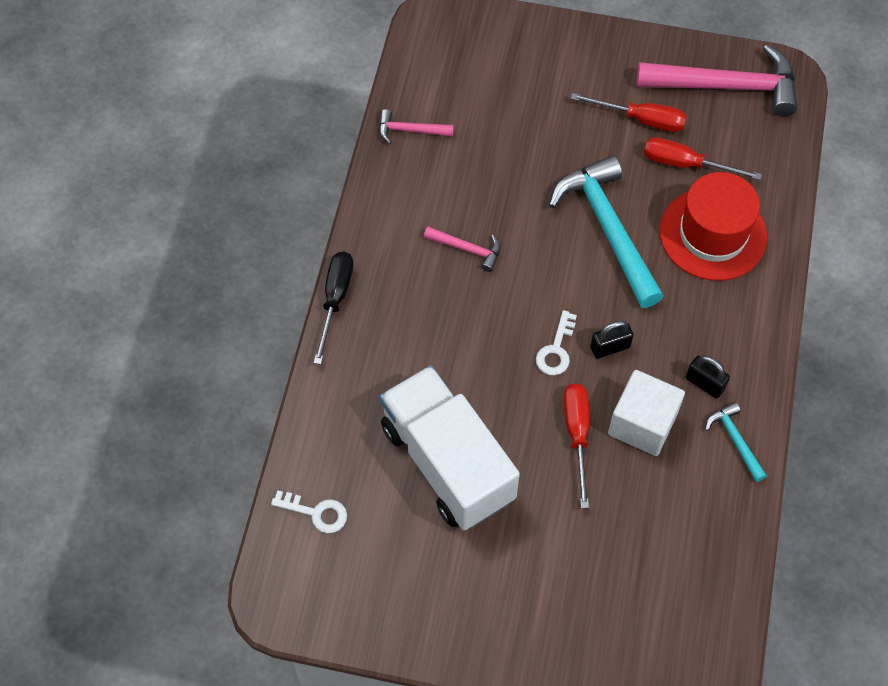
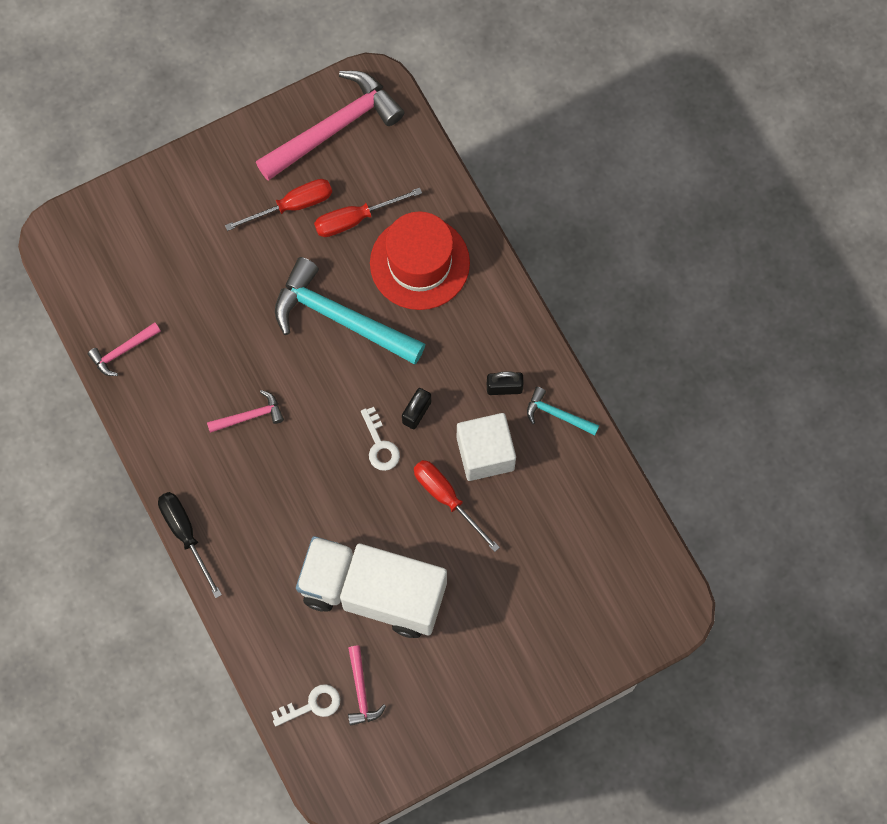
camera: 40 degrees left, 10 degrees up
none -> pink hammer [348,646,386,726]

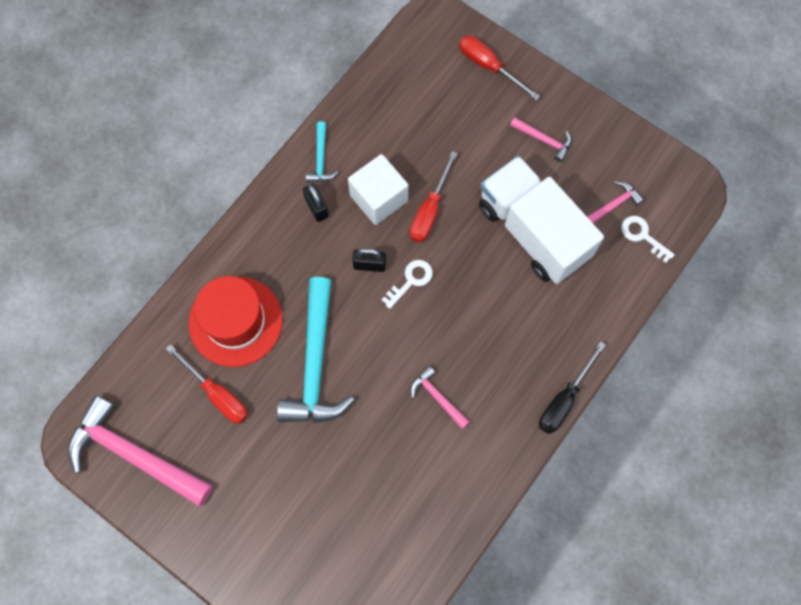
camera: 115 degrees left, 0 degrees up
pink hammer [88,322,161,376] -> pink hammer moved to [510,117,572,162]
red screwdriver [225,179,332,231] -> red screwdriver moved to [459,36,540,100]
white truck [296,536,447,638] -> white truck turned 150 degrees clockwise [479,156,604,284]

